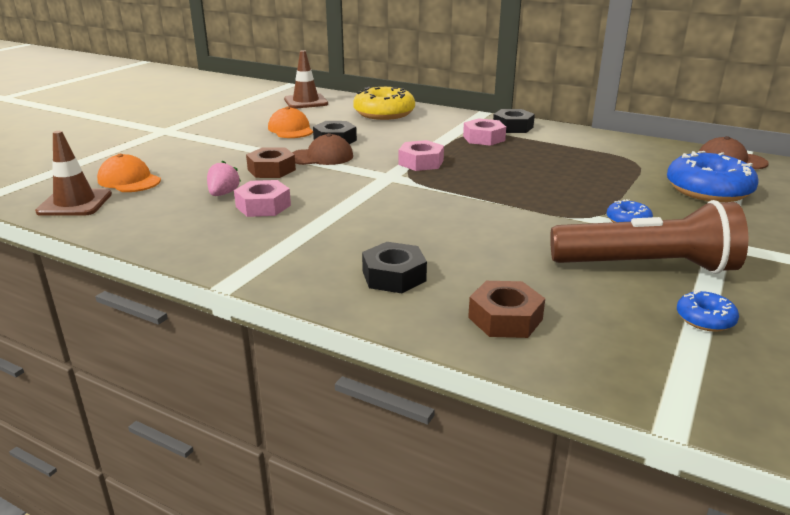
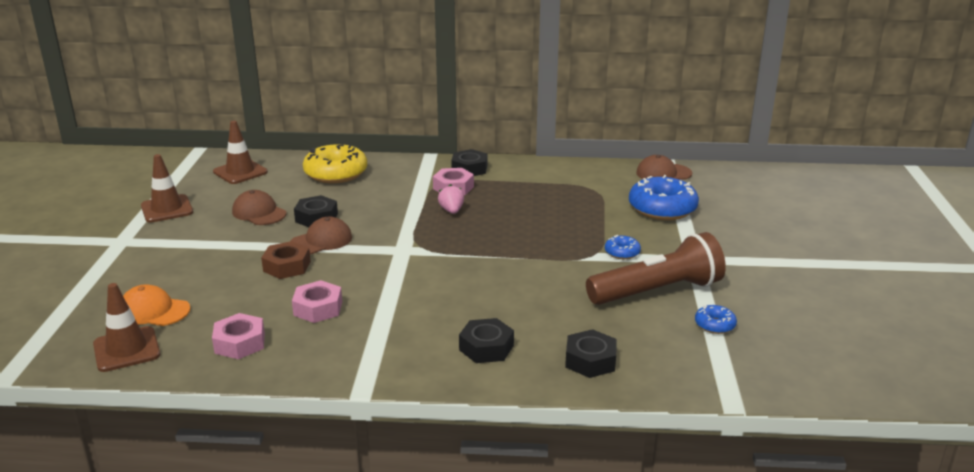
camera: 25 degrees left, 0 degrees up
pink strawberry [207,160,241,196] -> pink strawberry moved to [438,184,464,214]
orange cap [268,107,313,138] -> brown cap [232,190,287,225]
pink nut [399,140,444,171] -> pink nut moved to [212,313,265,359]
brown nut [468,281,545,338] -> black nut [565,329,617,378]
none -> brown traffic cone [141,154,193,223]

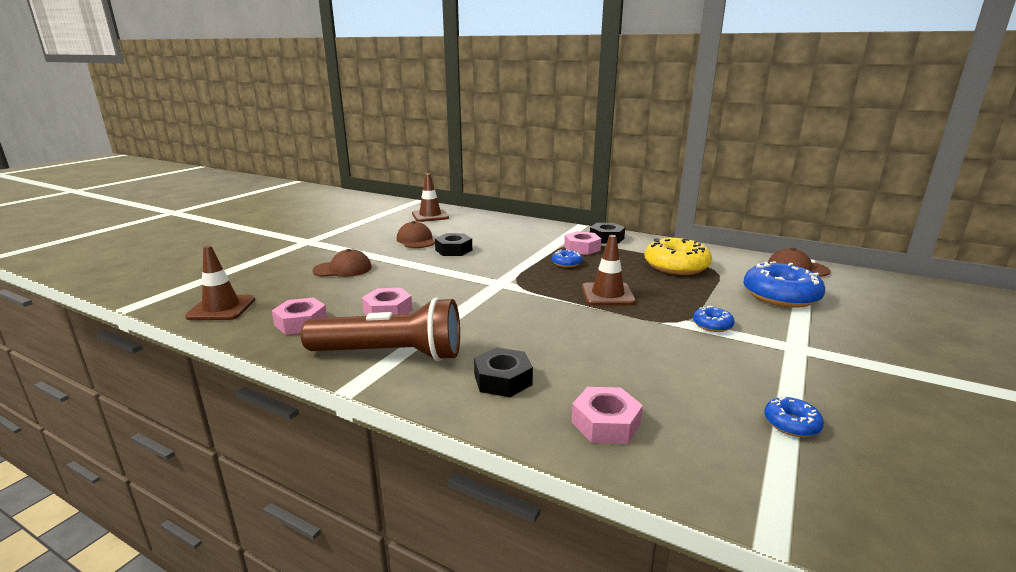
camera: 25 degrees right, 5 degrees down
orange cap [123,284,191,326] -> none
brown traffic cone [141,154,193,223] -> brown traffic cone moved to [582,235,636,306]
brown nut [261,241,311,279] -> none
brown cap [290,217,352,254] -> brown cap moved to [312,249,372,277]
yellow donut [303,144,367,183] -> yellow donut moved to [644,238,712,275]
pink strawberry [438,184,464,214] -> blue donut [552,249,582,268]
black nut [565,329,617,378] -> pink nut [571,387,643,444]
brown flashlight [586,232,726,305] -> brown flashlight moved to [301,297,460,361]

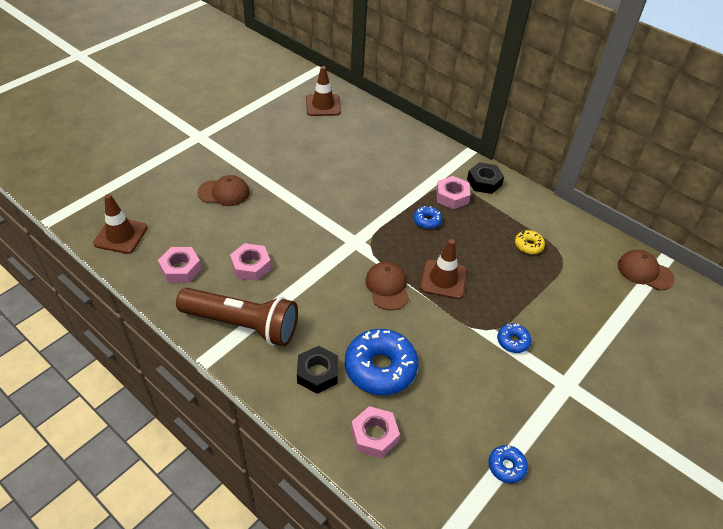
camera: 10 degrees right, 25 degrees up
brown cap [397,221,435,248] -> brown cap moved to [365,262,409,310]
black nut [435,233,472,256] -> none
yellow donut [644,238,712,275] -> yellow donut [515,230,545,254], size x0.48
blue donut [743,261,825,308] -> blue donut moved to [345,329,418,395]

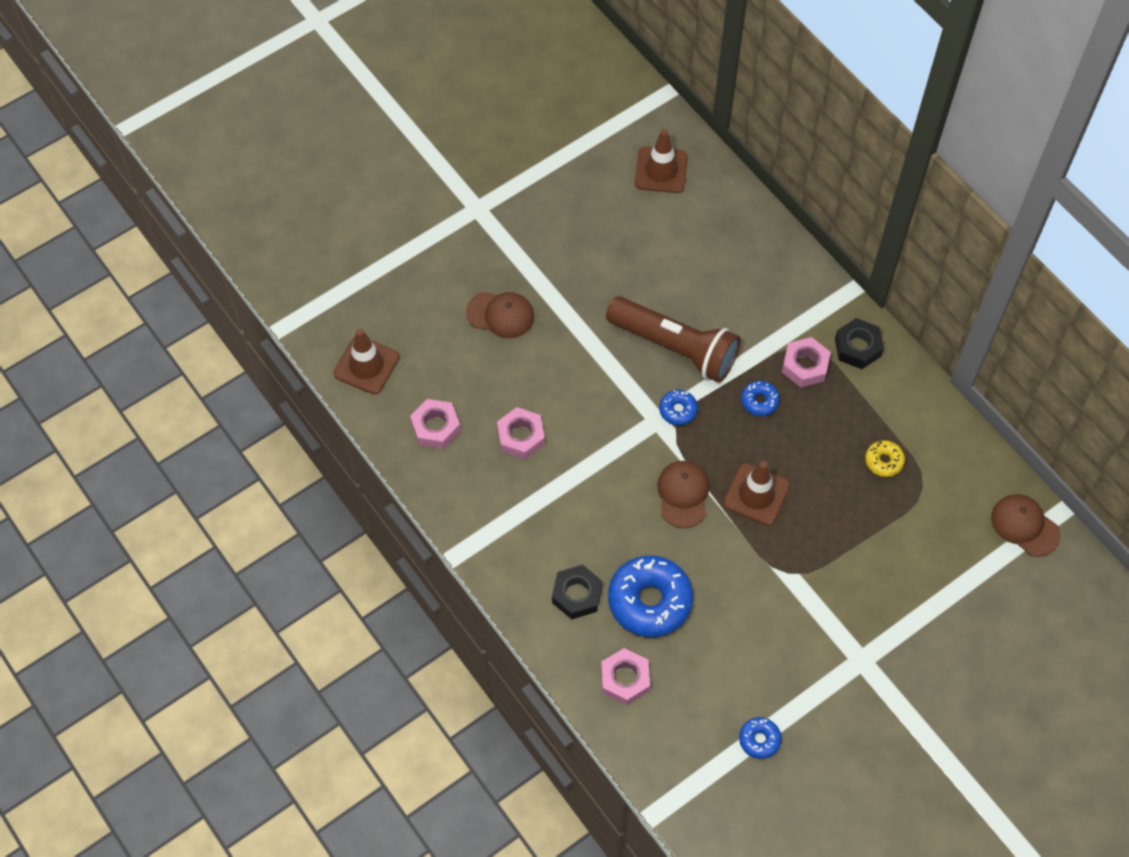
camera: 15 degrees right, 15 degrees up
brown flashlight [176,288,298,347] -> brown flashlight moved to [606,296,741,383]
blue donut [497,323,531,353] -> blue donut moved to [659,390,698,426]

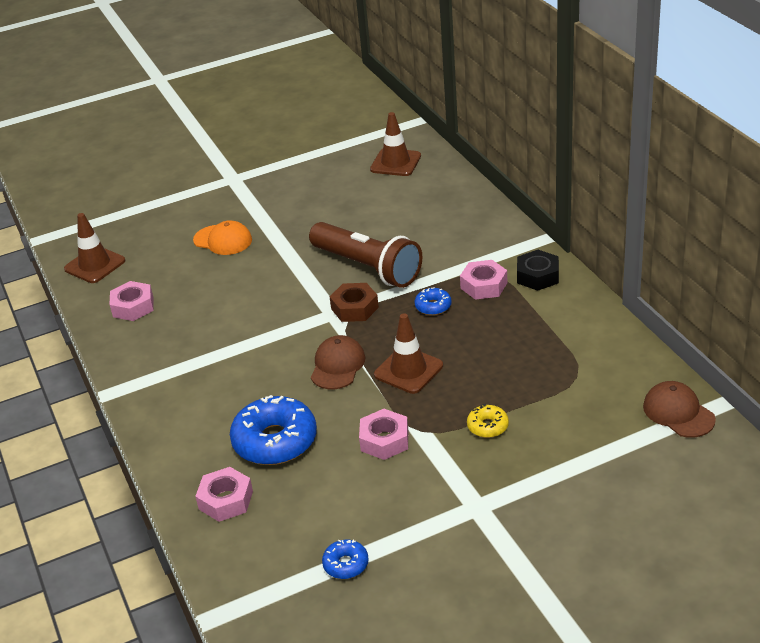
camera: 15 degrees right, 25 degrees down
brown cap [466,292,534,338] -> orange cap [193,220,252,255]
pink nut [497,407,545,459] -> pink nut moved to [359,409,408,460]
black nut [552,564,602,619] -> none
blue donut [659,390,698,426] -> brown nut [330,283,379,322]
yellow donut [865,440,905,477] -> yellow donut moved to [467,404,509,438]

